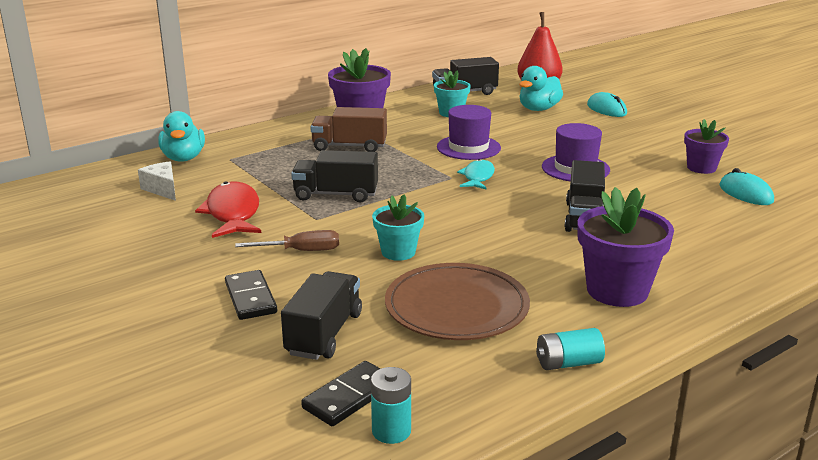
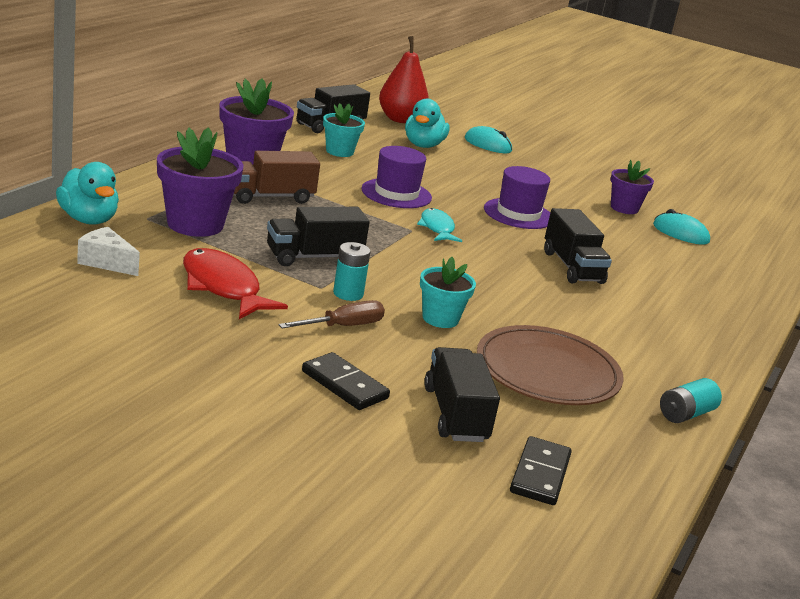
camera: 30 degrees left, 0 degrees up
turquoise battery [371,367,411,444] -> turquoise battery moved to [333,242,370,301]
purple flower pot [577,187,674,307] -> purple flower pot moved to [157,127,243,237]

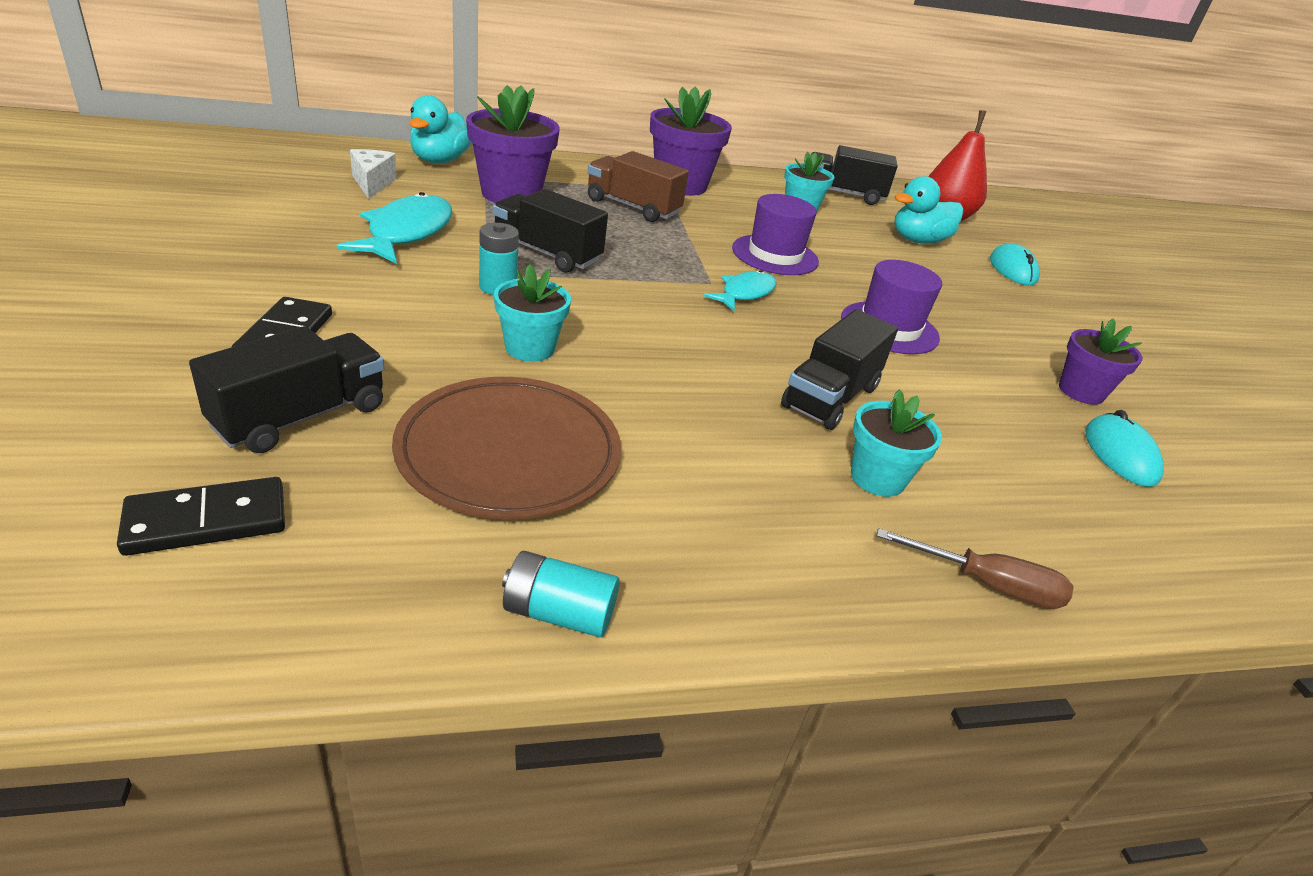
camera: 50 degrees right, 10 degrees up
red fish [183,248,288,319] -> turquoise fish [337,192,452,264]
brown screwdriver [278,300,385,328] -> brown screwdriver moved to [877,528,1074,609]
none -> turquoise flower pot [851,389,942,497]

